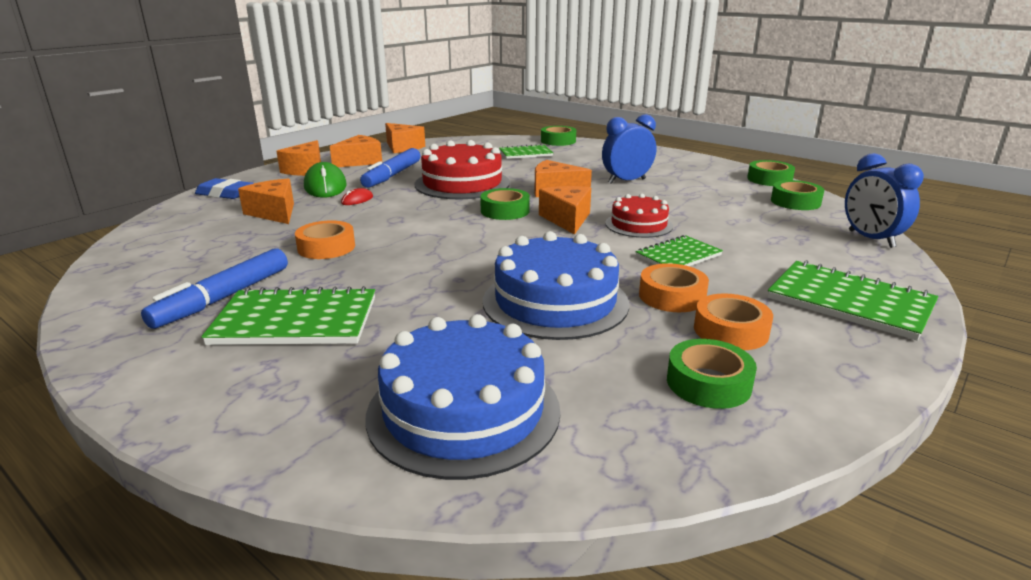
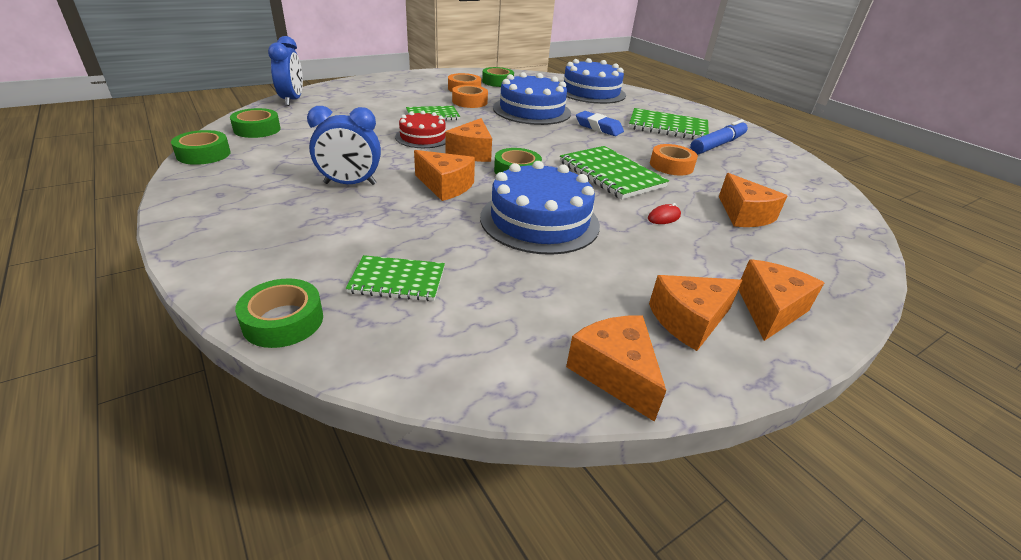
camera: 165 degrees left, 10 degrees up
blue eraser [195,178,254,199] -> blue eraser moved to [576,111,624,136]
green mouse [304,162,346,197] -> none
blue marker [360,148,421,188] -> none
red cake [415,140,510,199] -> blue cake [480,161,600,255]
green notebook [767,260,938,341] -> green notebook moved to [560,146,669,199]

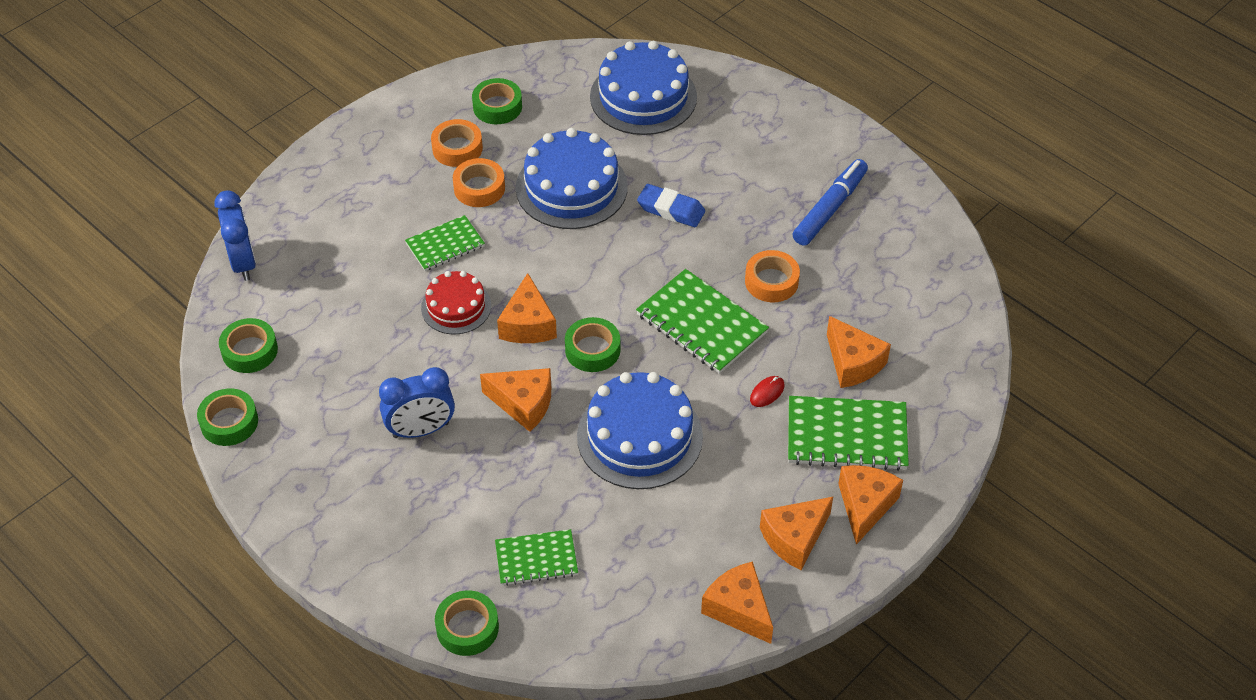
camera: 10 degrees left, 15 degrees up
green notebook [629,108,709,139] -> green notebook moved to [788,396,909,471]

